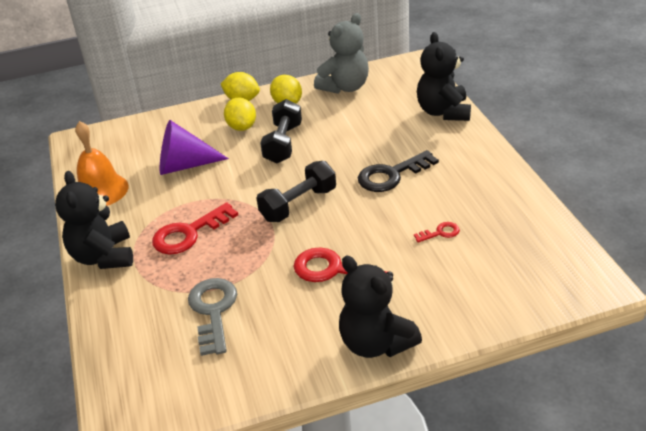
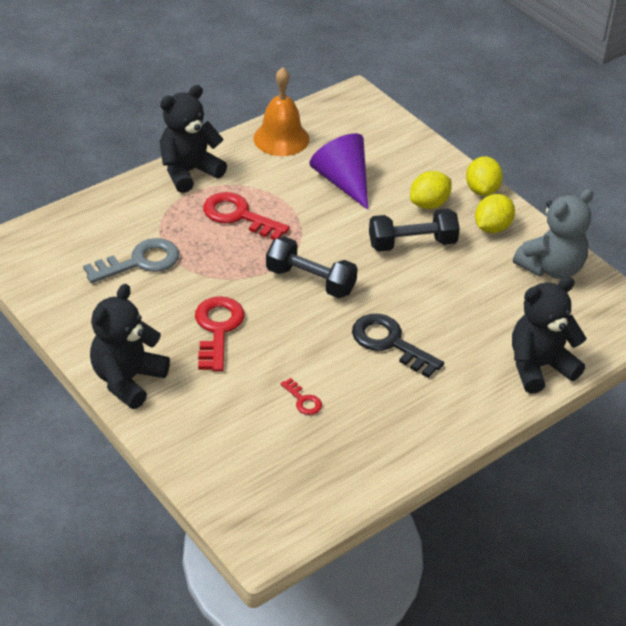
camera: 65 degrees right, 5 degrees up
grey teddy bear [314,13,369,94] -> grey teddy bear turned 60 degrees counterclockwise [513,189,594,279]

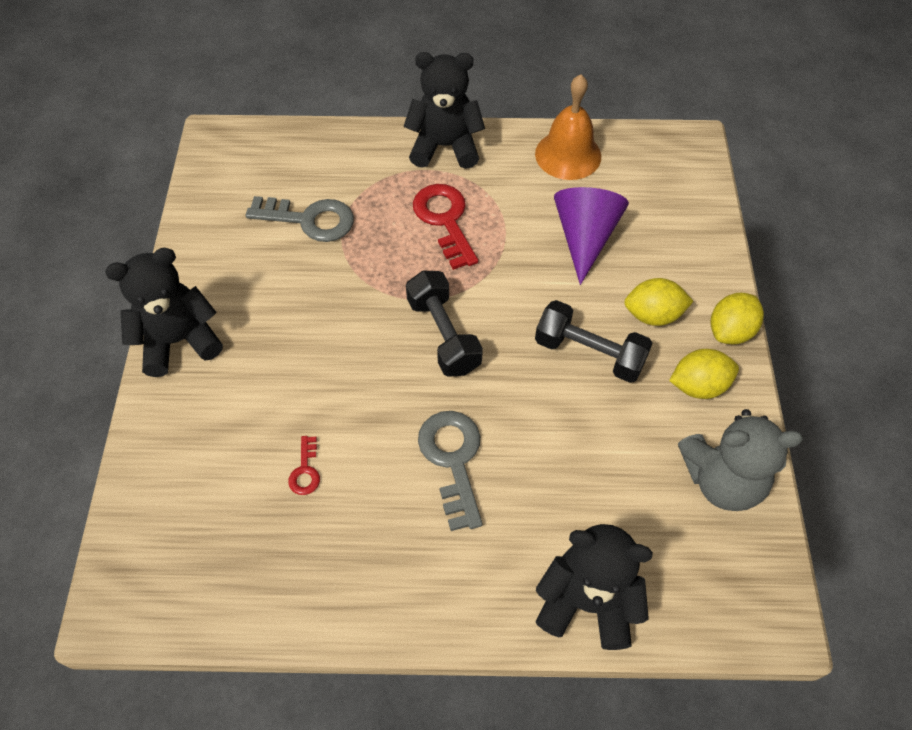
camera: 40 degrees right, 15 degrees up
red key [195,296,245,372] -> none
black key [352,314,444,378] -> grey key [418,411,483,531]

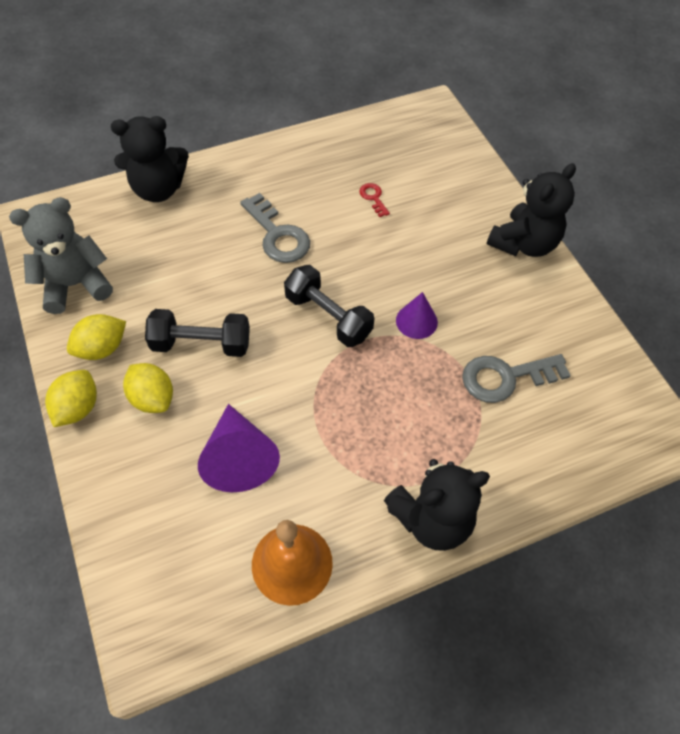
camera: 155 degrees right, 0 degrees up
red key [413,184,478,270] -> none
yellow lemon [624,278,694,326] -> yellow lemon turned 75 degrees clockwise [123,363,173,413]
none -> purple cone [396,292,438,339]

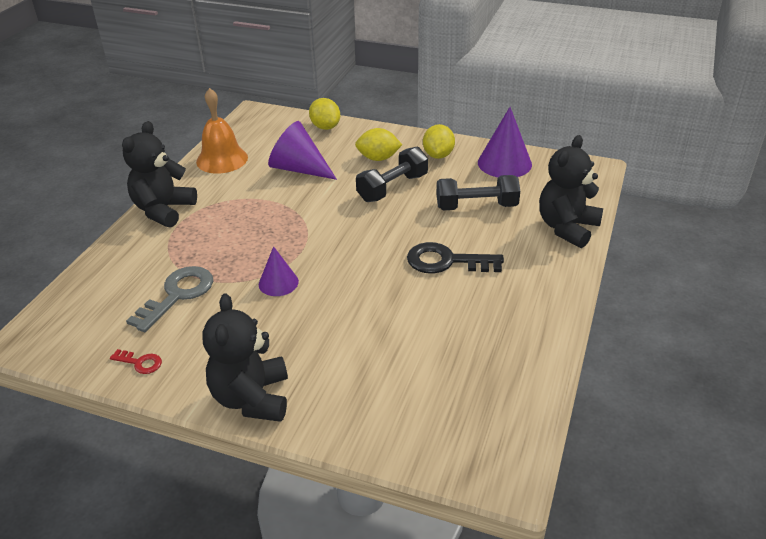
camera: 135 degrees right, 20 degrees down
grey teddy bear [9,197,113,314] -> purple cone [478,107,532,177]
yellow lemon [45,370,97,427] -> yellow lemon moved to [309,98,340,130]
grey key [240,193,310,263] -> black key [407,242,504,273]
black dumbbell [284,265,374,347] -> black dumbbell moved to [436,175,520,210]
red key [359,183,390,217] -> red key moved to [110,349,162,374]

